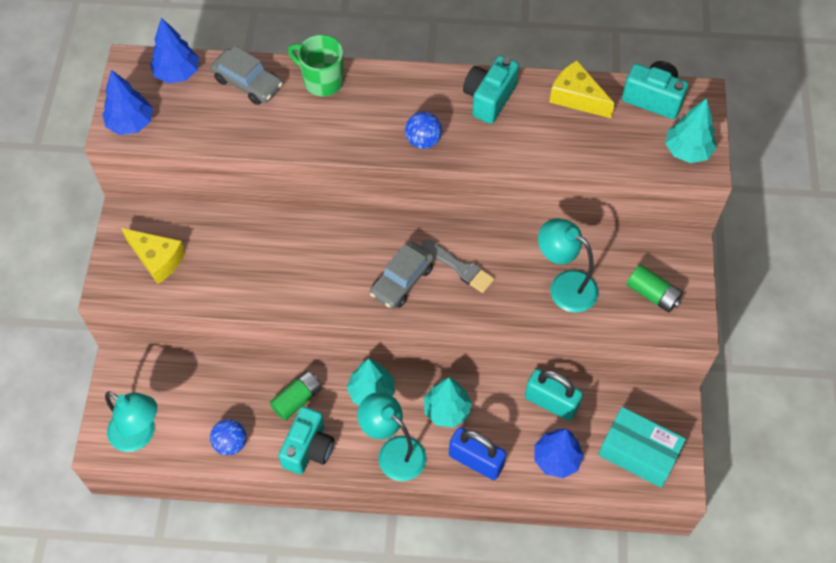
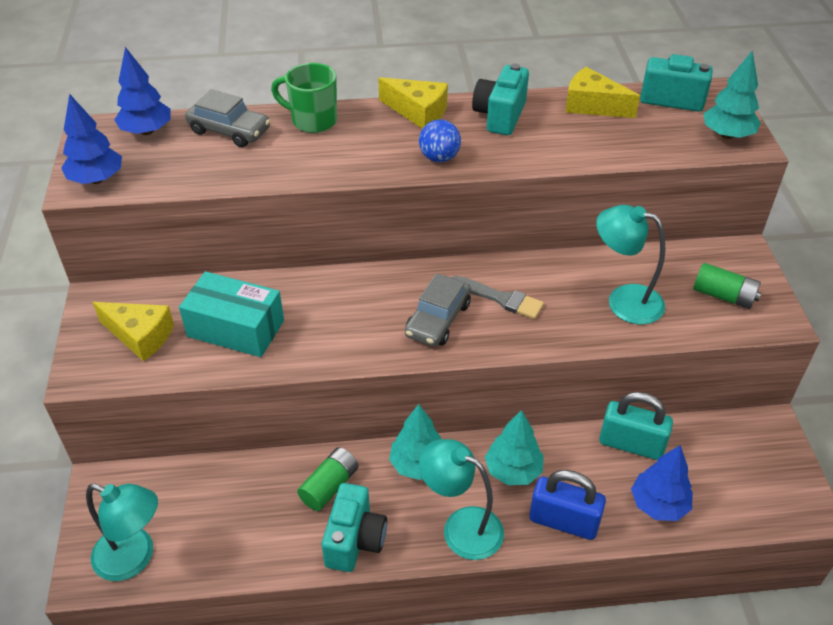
camera: 10 degrees left, 15 degrees down
blue ball [210,419,247,455] -> none
turquoise box [598,407,686,488] -> turquoise box moved to [179,271,284,357]
none -> yellow cheese [378,77,448,129]

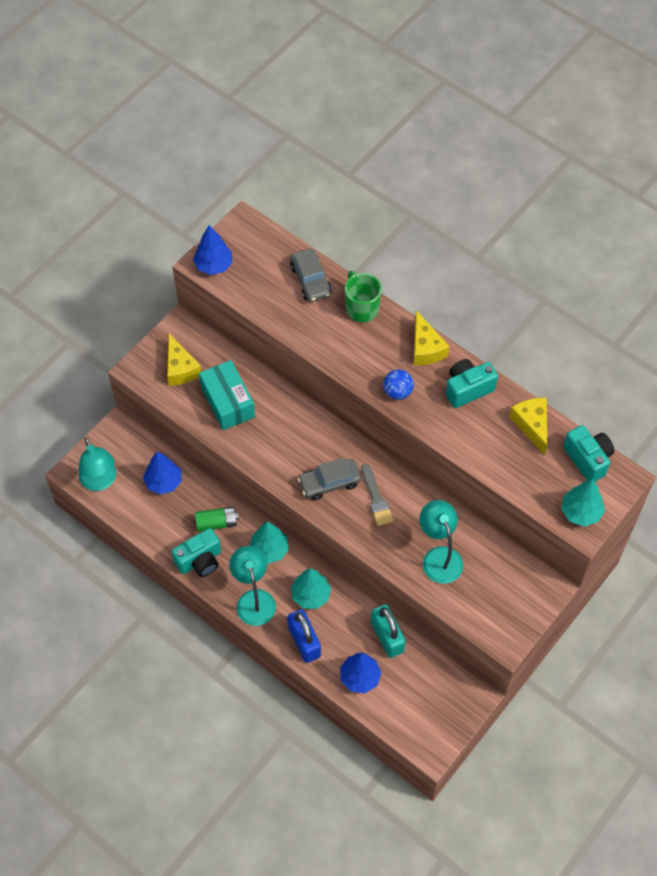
camera: 45 degrees right, 15 degrees up
blue tree [114,47,171,135] -> blue tree moved to [143,452,182,494]
green battery [693,263,761,309] -> none

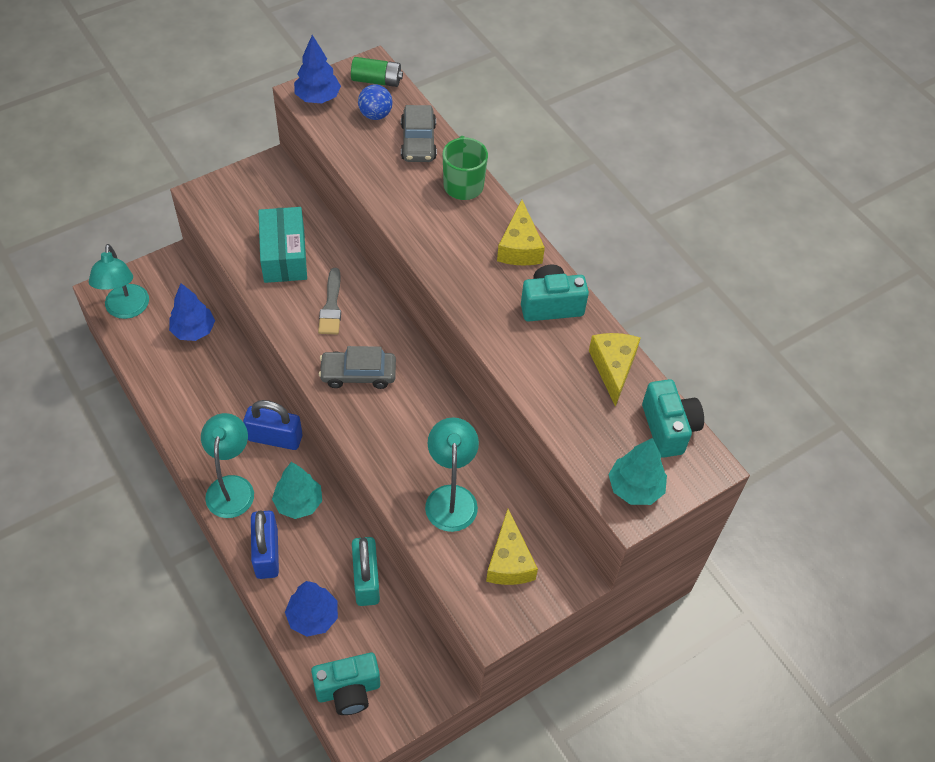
camera: 15 degrees right, 5 degrees down
yellow cheese [167,334,202,386] -> yellow cheese moved to [486,509,538,585]
turquoise camera [172,528,221,577] -> turquoise camera moved to [311,653,380,715]
green battery [195,506,239,532] -> green battery moved to [351,57,403,87]
turquoise tree [250,522,289,564] -> blue padlock [243,400,302,450]
grey brush [361,464,394,526] -> grey brush moved to [318,268,341,334]
blue ball [383,369,414,400] -> blue ball moved to [358,84,393,120]

